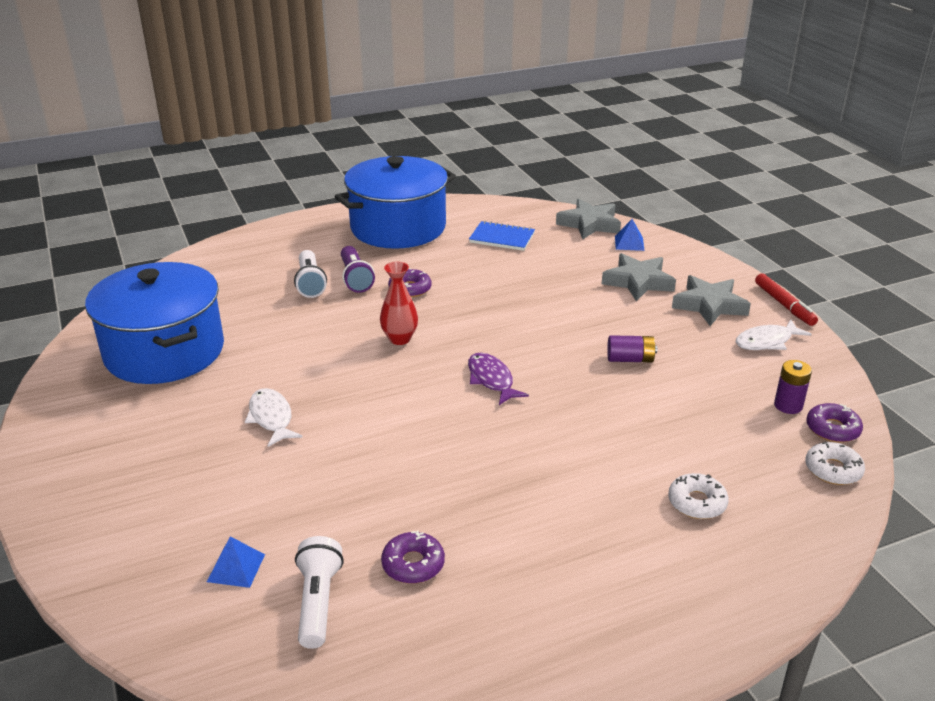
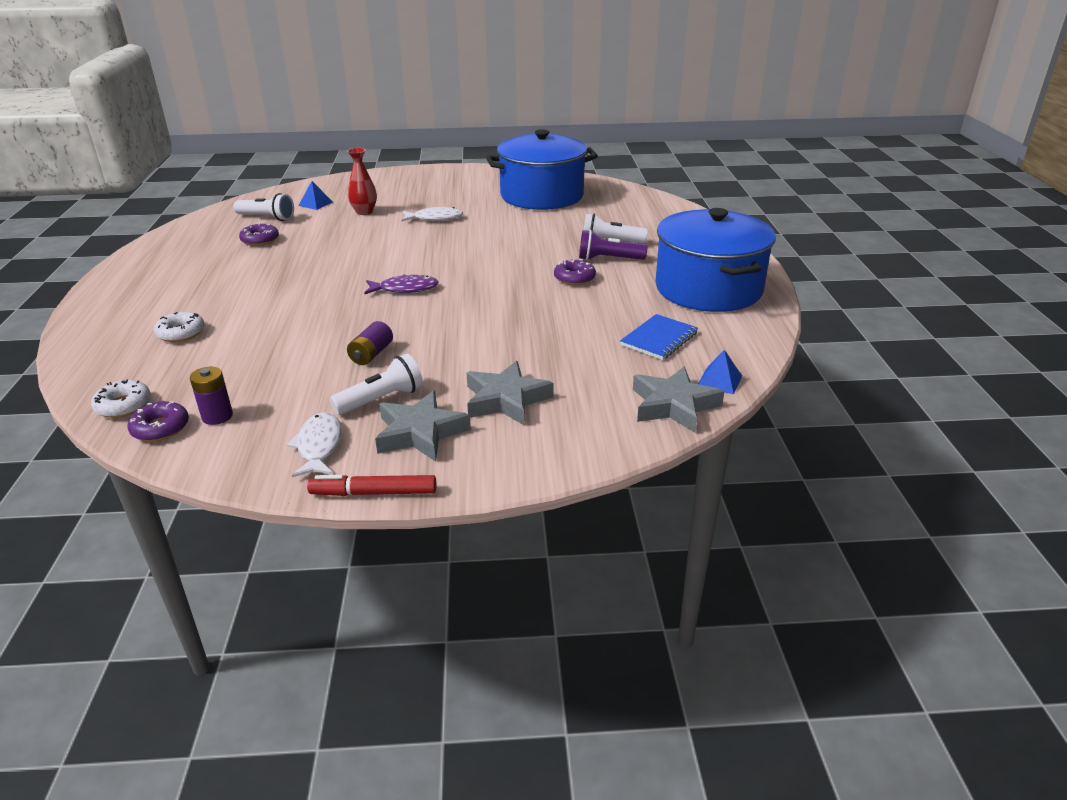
camera: 110 degrees right, 0 degrees up
red vase [380,262,418,345] -> red vase moved to [347,148,377,215]
blue pyramid [615,219,644,251] -> blue pyramid moved to [698,350,742,394]
none -> white flashlight [330,354,423,415]

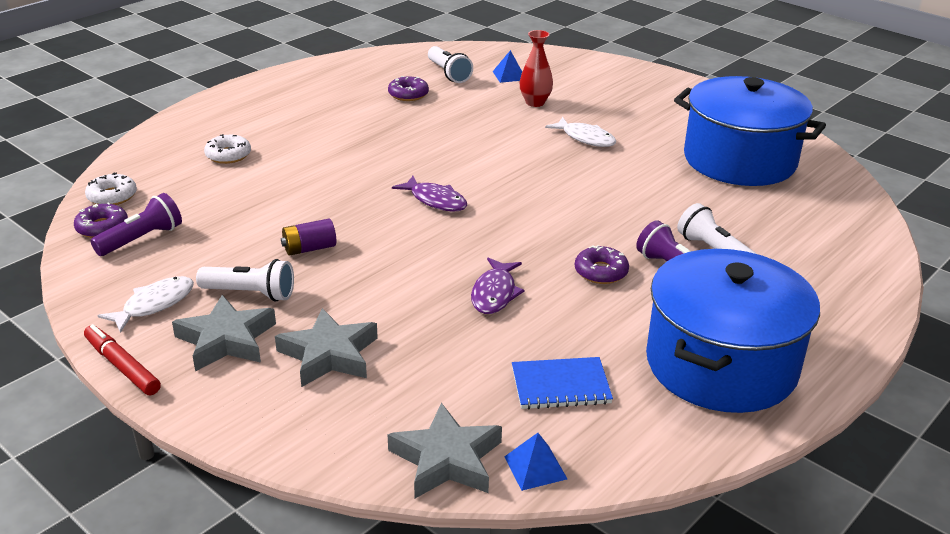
camera: 45 degrees right, 0 degrees up
purple battery [190,367,233,425] -> purple flashlight [90,193,182,256]
none -> purple fish [471,258,524,314]

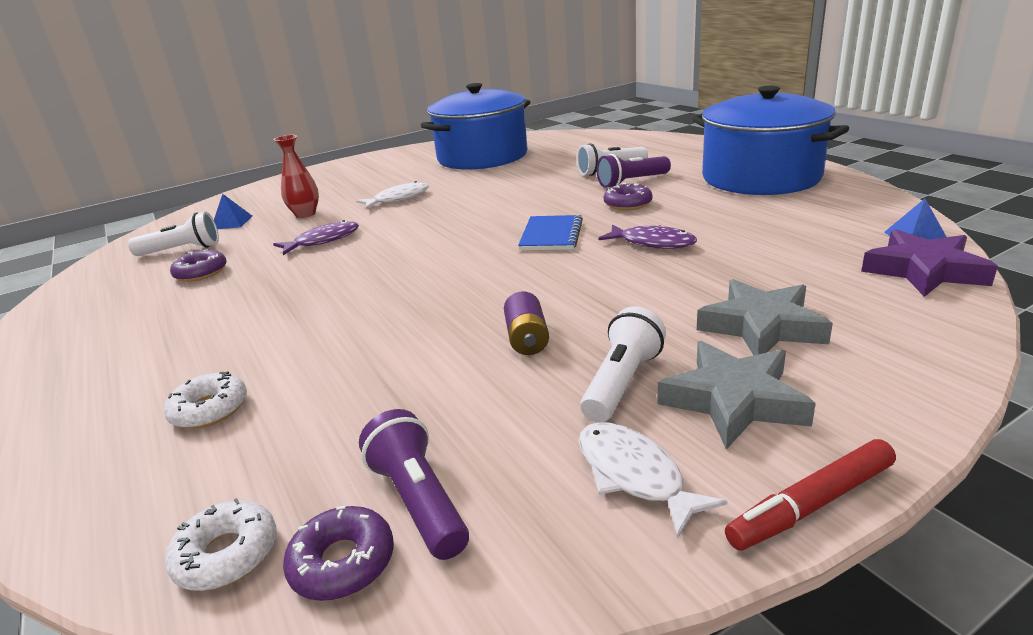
camera: 70 degrees left, 5 degrees down
grey star [387,403,502,498] -> purple star [861,229,998,297]
purple fish [392,176,467,212] -> purple fish moved to [273,220,359,255]
blue notebook [512,357,613,409] -> blue notebook moved to [518,215,583,250]

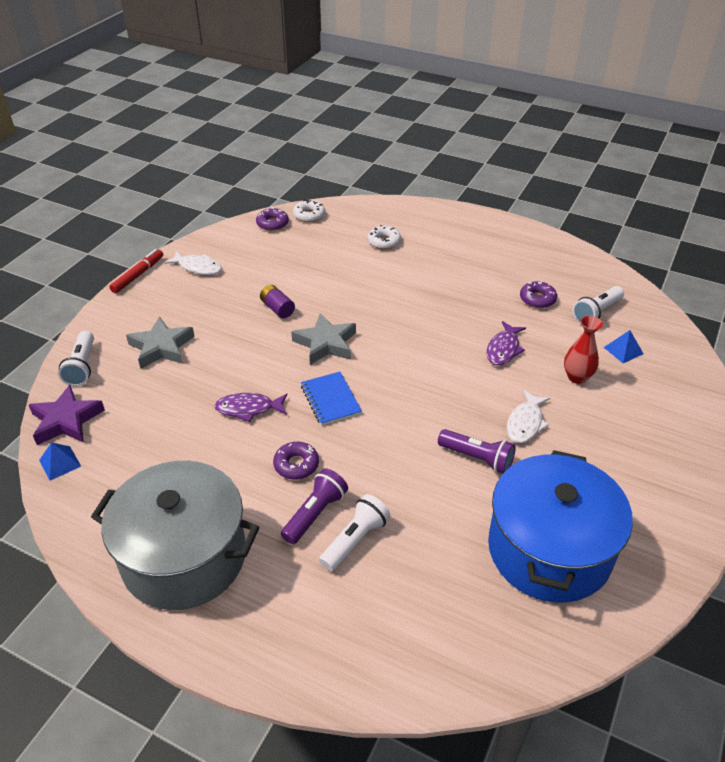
camera: 145 degrees right, 15 degrees up
purple flashlight [359,409,469,560] -> purple flashlight moved to [438,429,516,474]
white flashlight [580,306,666,422] -> white flashlight moved to [58,331,94,386]
grey star [658,341,816,449] -> grey star moved to [291,313,356,365]
blue pot [692,86,849,195] -> grey pot [91,461,259,610]

